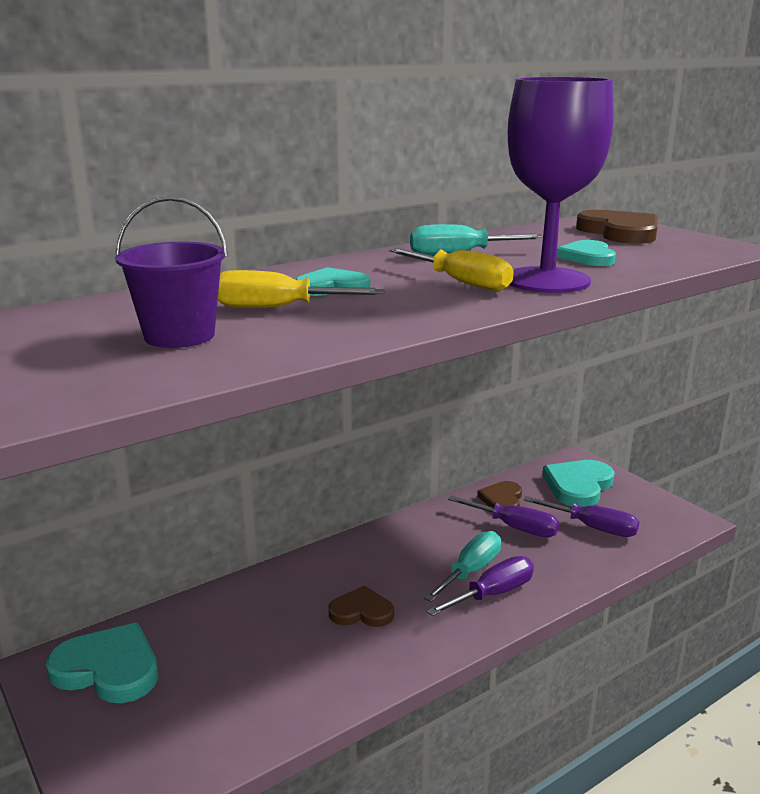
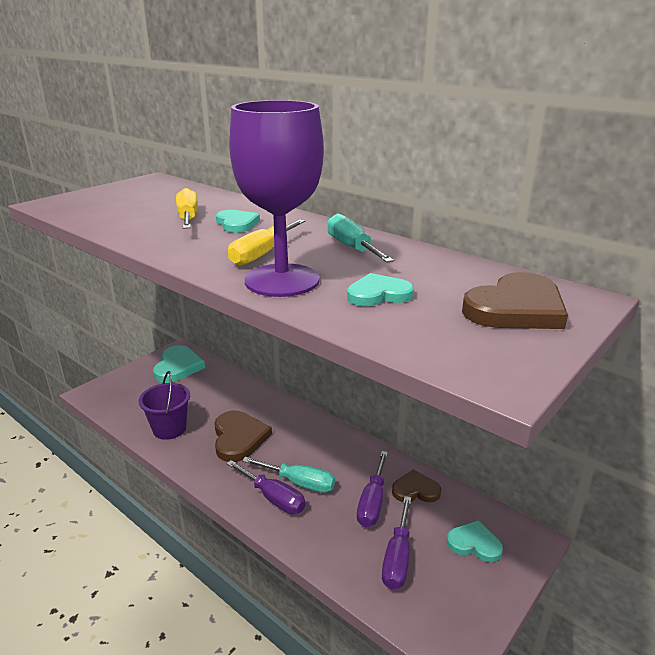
camera: 75 degrees right, 5 degrees up
purple bucket [115,196,228,348] -> purple bucket moved to [138,371,190,440]
brown heart [328,585,394,627] -> brown heart [214,411,272,462], size x1.59
turquoise heart [542,460,615,507] -> turquoise heart [447,520,503,562], size x0.63

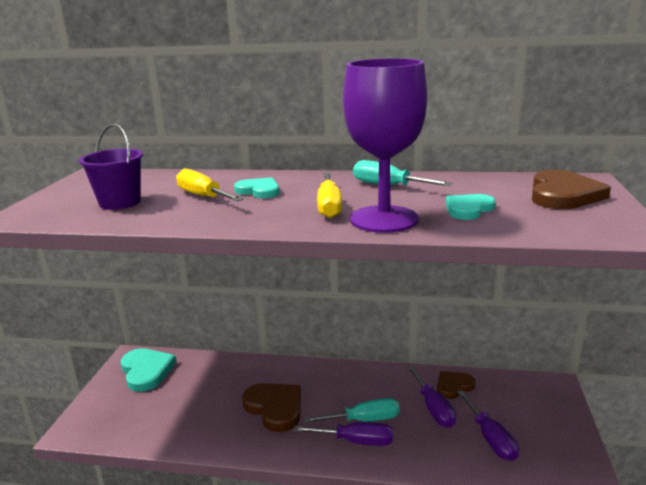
camera: 30 degrees left, 5 degrees down
purple bucket [138,371,190,440] -> purple bucket moved to [79,124,143,210]
turquoise heart [447,520,503,562] -> none

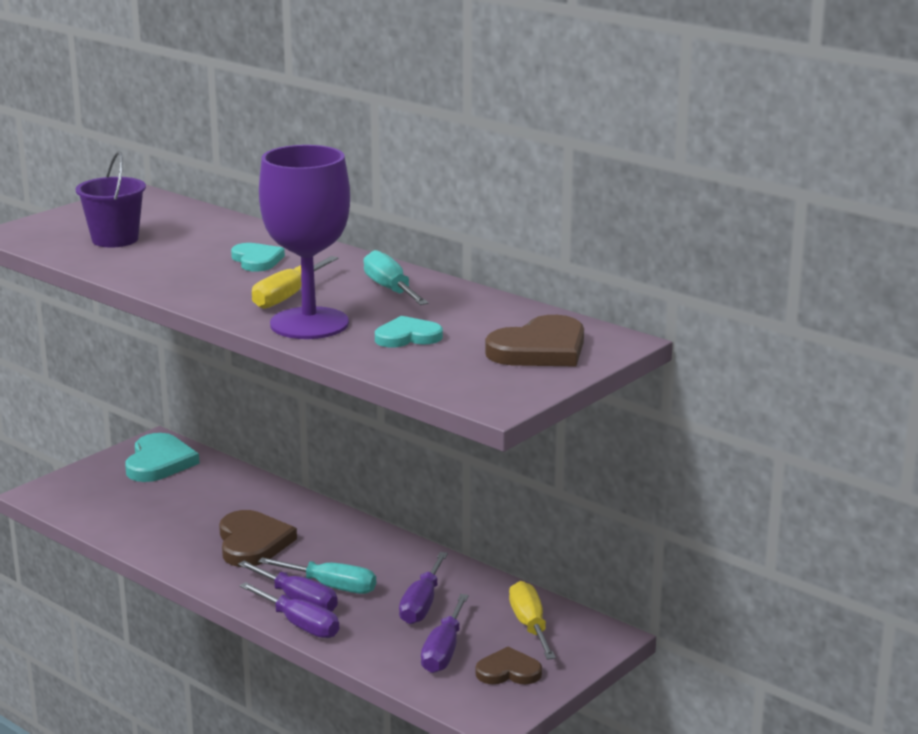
camera: 30 degrees right, 0 degrees up
yellow screwdriver [176,169,244,201] -> yellow screwdriver moved to [509,581,556,660]
brown heart [437,371,476,399] -> brown heart moved to [475,647,542,684]
none -> purple screwdriver [240,582,339,638]

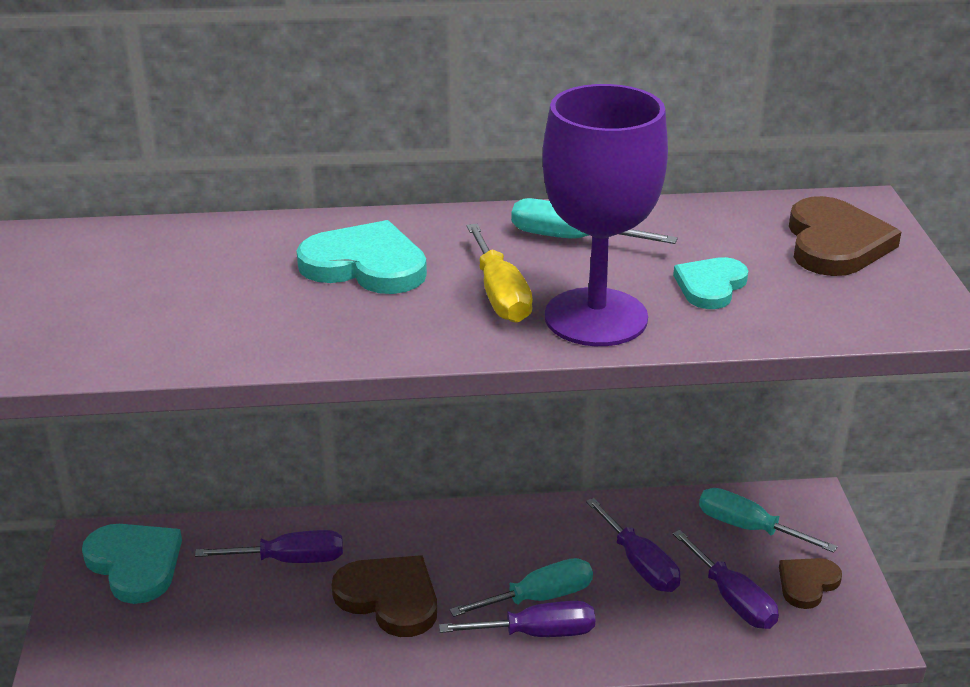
camera: 45 degrees left, 10 degrees up
purple bucket [76,151,146,247] -> none
turquoise heart [231,243,285,272] -> turquoise heart [296,220,427,294], size x1.59
purple screwdriver [240,582,339,638] -> purple screwdriver moved to [195,530,343,563]
yellow screwdriver [509,581,556,660] -> turquoise screwdriver [699,488,838,553]

